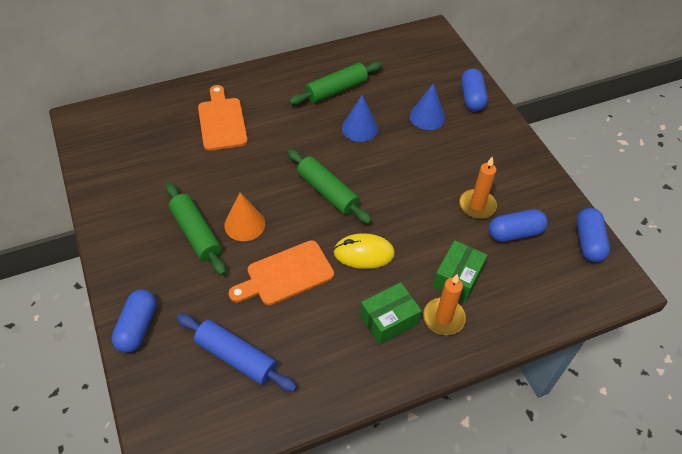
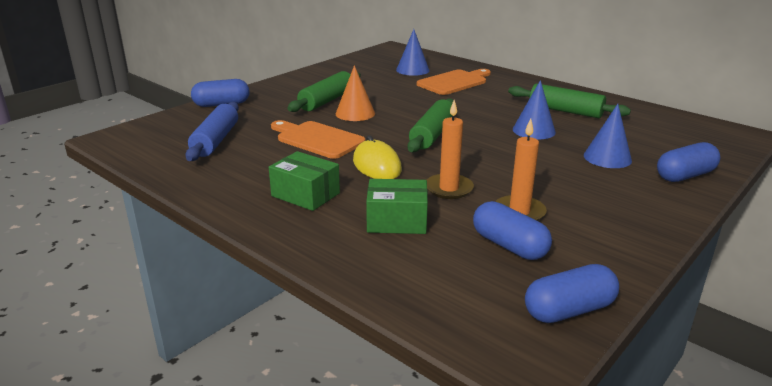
camera: 65 degrees right, 25 degrees down
orange candle [423,274,466,335] -> orange candle moved to [427,100,474,199]
none -> blue cone [396,29,429,76]

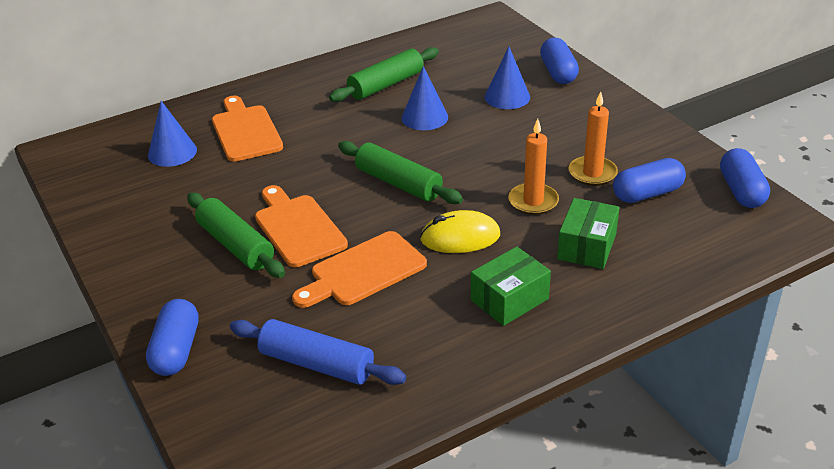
camera: 70 degrees left, 10 degrees up
orange cone [336,65,375,121] -> orange cutting board [255,185,348,267]

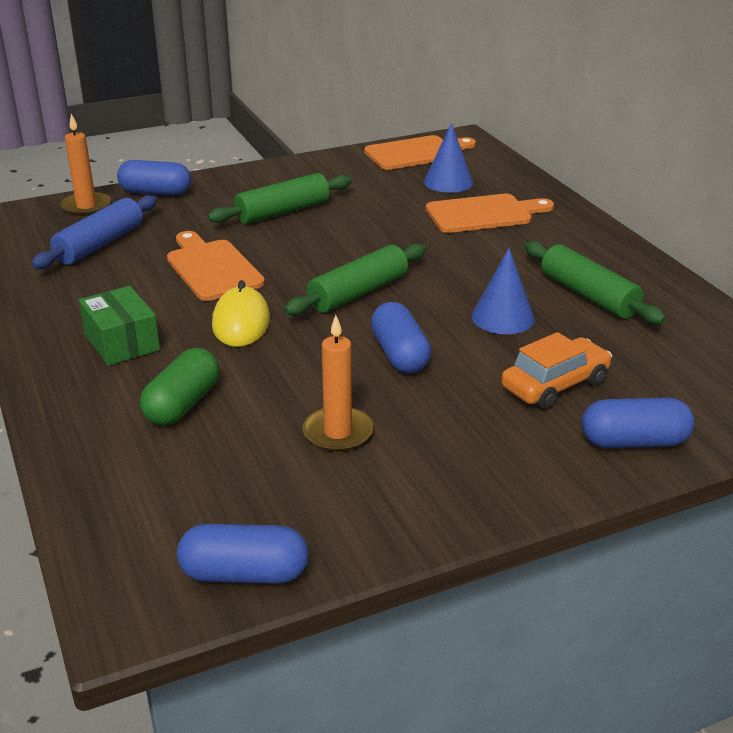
camera: 95 degrees right, 5 degrees down
orange cutting board [255,185,348,267] -> orange cutting board moved to [364,135,476,170]
blue cone [485,47,530,109] -> orange car [501,332,612,409]
orange candle [508,119,559,215] -> orange candle moved to [60,114,111,216]
green box [557,198,619,269] -> green capsule [140,348,219,426]
blue capsule [613,158,686,203] -> blue capsule moved to [371,302,431,373]

